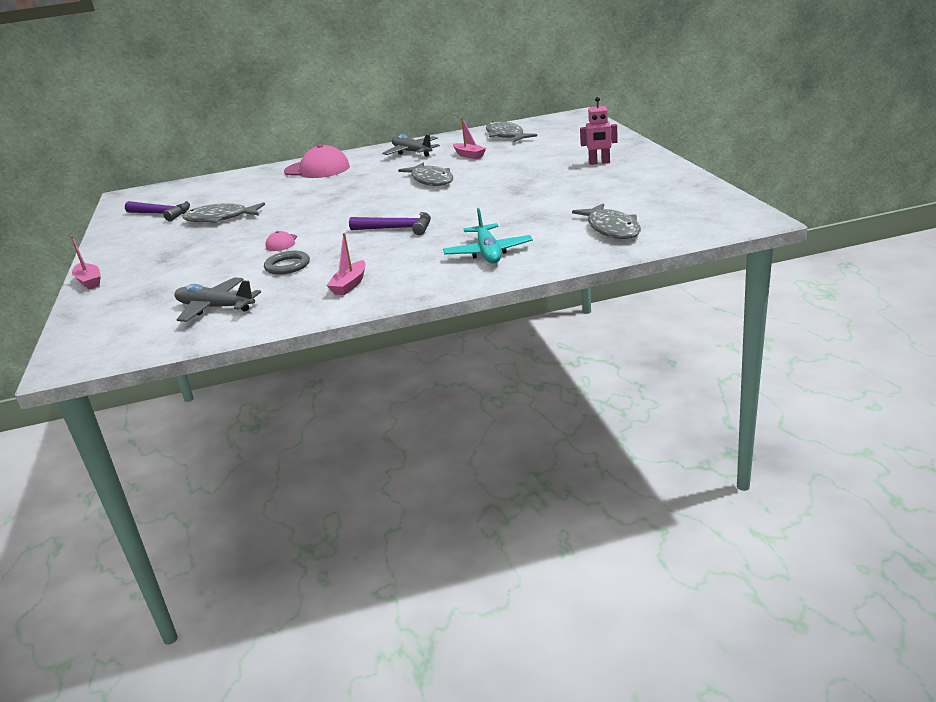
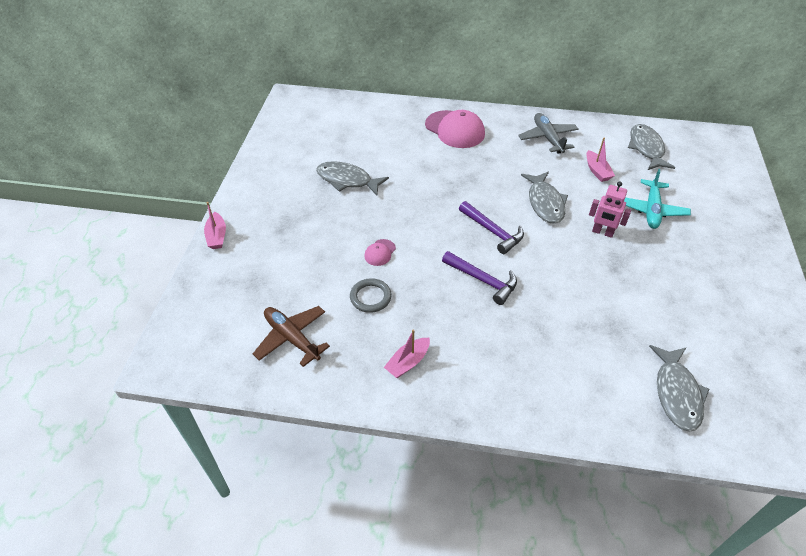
camera: 20 degrees right, 20 degrees up
purple hammer [125,201,190,221] -> purple hammer moved to [459,201,524,254]
grey plane [174,277,261,322] -> brown plane [253,306,330,367]
turquoise plane [443,208,533,263] -> turquoise plane moved to [624,169,691,229]
pink robot [580,97,618,165] -> pink robot moved to [589,181,631,238]

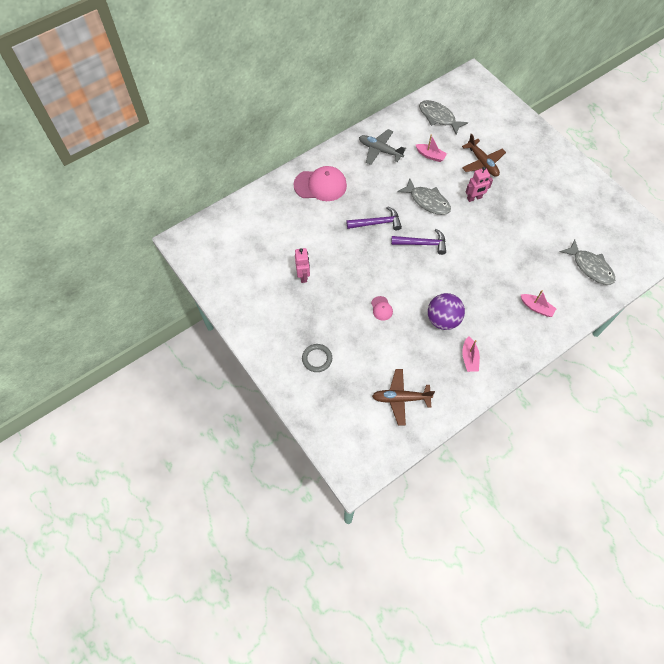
camera: 45 degrees left, 15 degrees up
pink boat [204,202,226,249] -> pink boat moved to [521,290,556,317]
grey fish [316,161,389,195] -> pink robot [295,248,310,283]
grey ring [350,278,392,313] -> grey ring moved to [302,344,332,372]
purple hammer [442,251,517,305] -> purple hammer moved to [346,206,402,230]
turquoise plane [624,169,691,229] -> brown plane [462,133,506,177]
none -> purple ball [428,293,465,330]

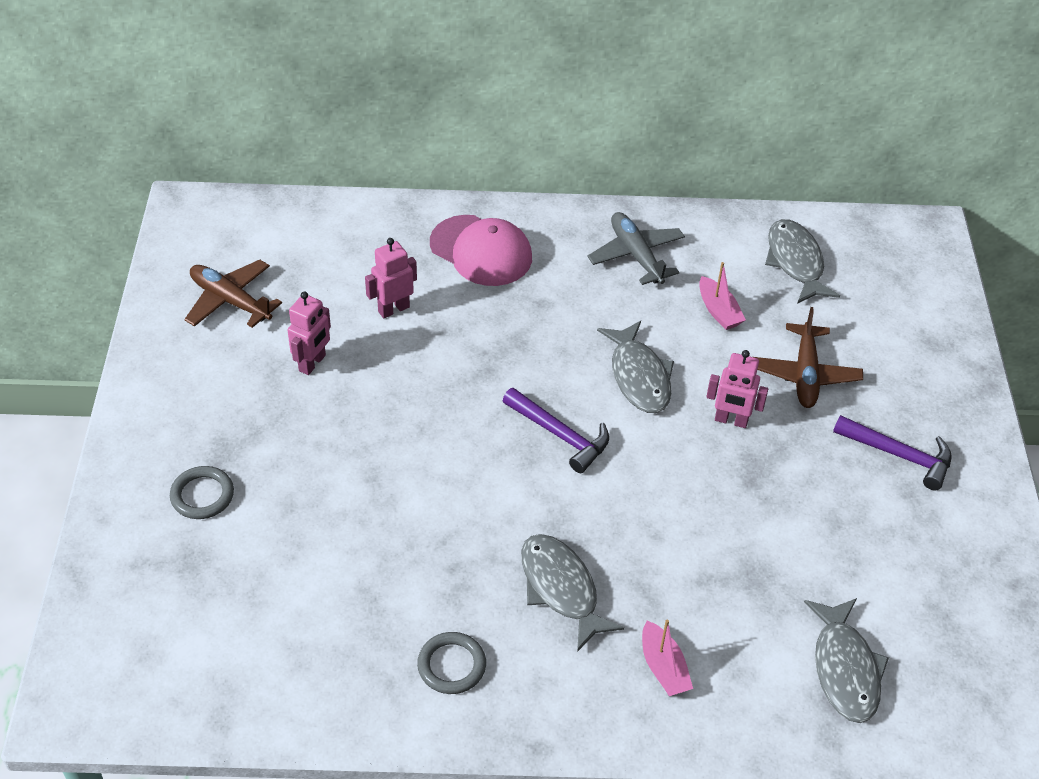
camera: 35 degrees right, 15 degrees down
purple hammer [346,206,402,230] -> purple hammer moved to [833,415,952,490]
pink cap [371,296,393,321] -> none
brown plane [372,369,435,425] -> brown plane moved to [184,260,282,328]
purple ball [428,293,465,330] -> none
pink boat [462,336,480,372] -> grey ring [417,632,486,694]
none -> pink robot [365,238,417,318]
none -> grey fish [521,534,624,652]

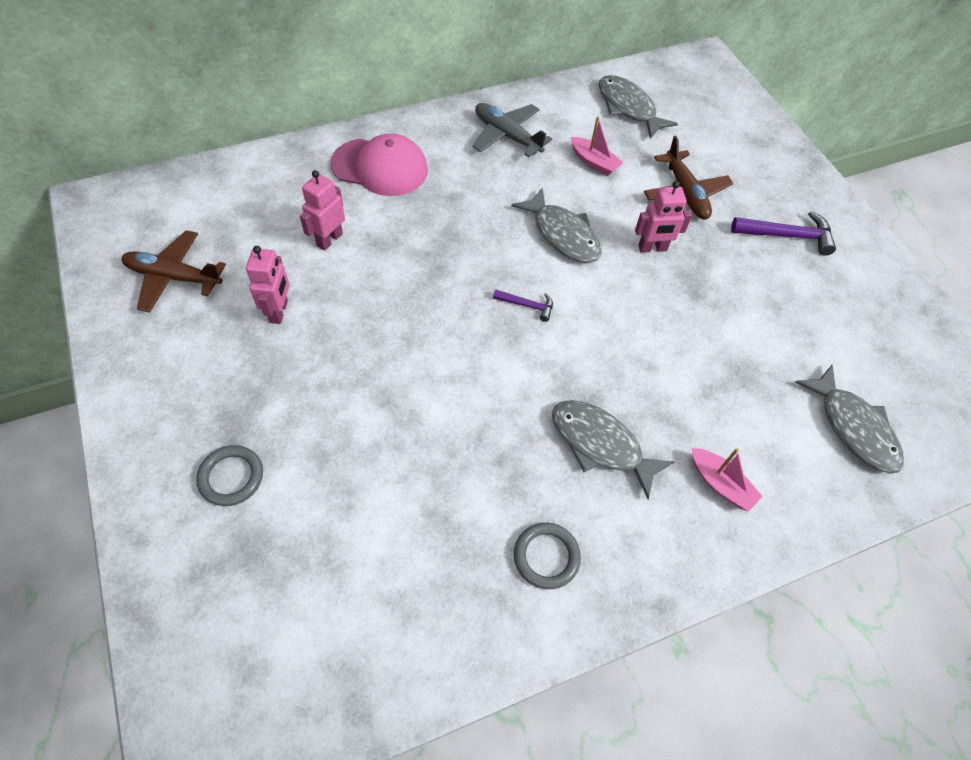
camera: 25 degrees left, 10 degrees up
purple hammer [503,388,609,473] -> purple hammer [493,289,553,322], size x0.57

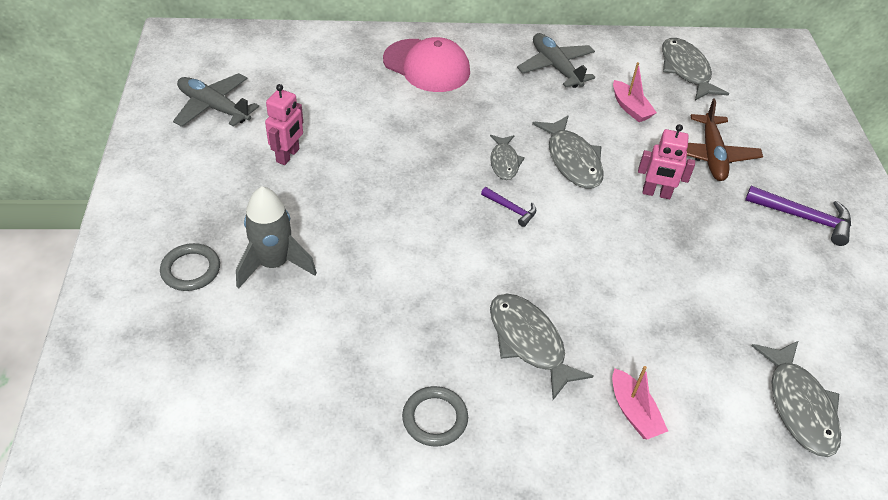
camera: 20 degrees right, 10 degrees down
brown plane [121,230,226,313] -> grey plane [173,73,259,127]
pink robot [300,170,345,251] -> none
none -> grey rocket [236,186,317,289]
none -> grey fish [490,135,525,180]

